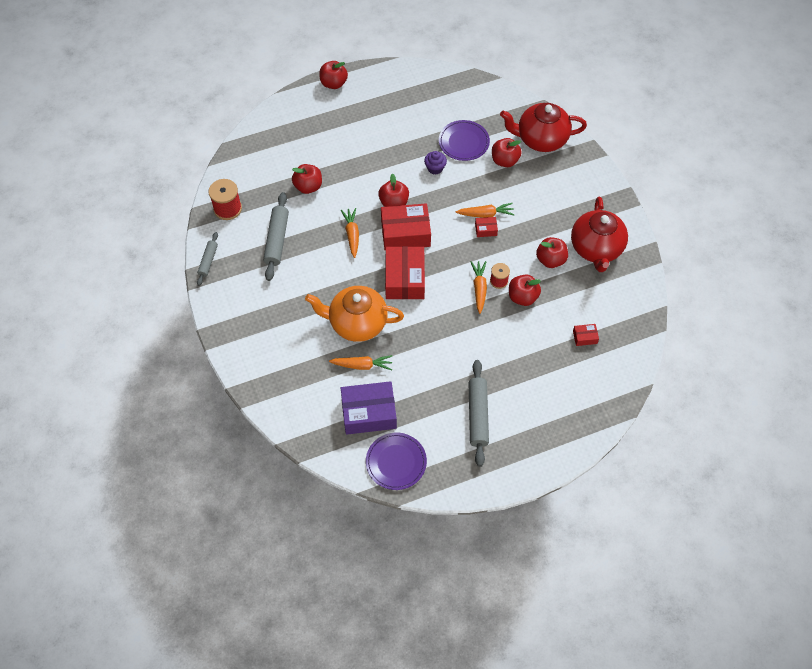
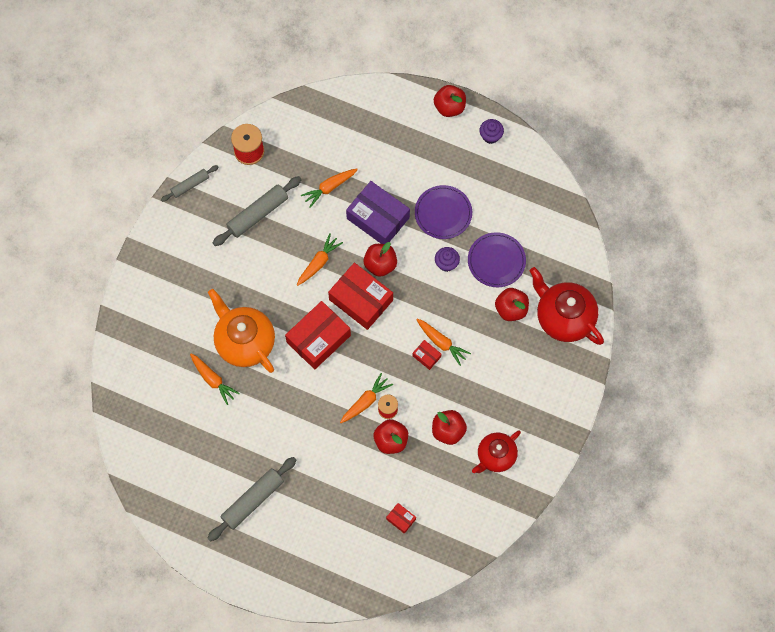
camera: 45 degrees right, 10 degrees up
red apple [292,164,322,194] -> orange carrot [301,169,358,208]
purple box [341,381,397,435] -> purple box moved to [346,181,410,244]
purple plate [366,433,427,490] -> purple plate moved to [415,185,472,239]
red teapot [571,197,628,272] -> red teapot [472,430,521,473], size x0.64
none -> purple cupcake [479,119,504,144]

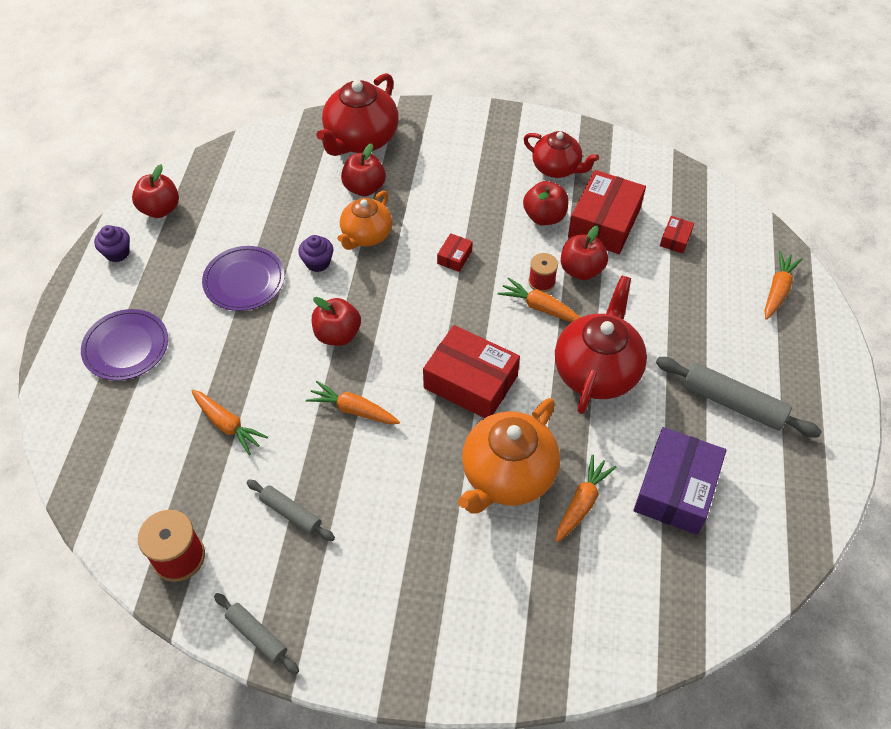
camera: 105 degrees left, 15 degrees down
grey rolling pin [213,176,302,246] -> grey rolling pin [247,480,335,541], size x0.60
red box [328,263,393,330] -> red box moved to [568,170,646,254]
purple box [346,181,410,244] -> purple box moved to [634,427,726,535]
orange carrot [416,319,471,366] -> orange carrot moved to [764,251,802,320]
red apple [434,85,466,117] -> red apple moved to [132,164,179,218]
purple plate [468,232,526,287] -> purple plate moved to [81,309,168,381]
none -> orange teapot [338,190,392,250]
none -> red teapot [555,275,647,414]

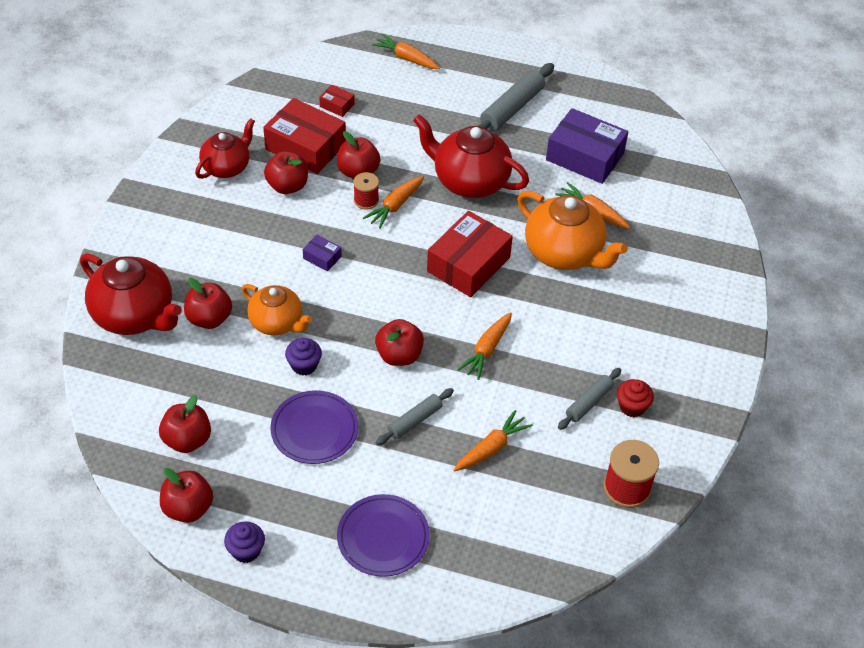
camera: 85 degrees left, 5 degrees down
grey rolling pin [214,593,299,674] -> grey rolling pin moved to [376,388,454,445]
red box [437,233,473,272] -> purple box [303,235,342,272]
none -> red apple [159,395,211,453]
none -> red cupcake [617,379,654,417]

